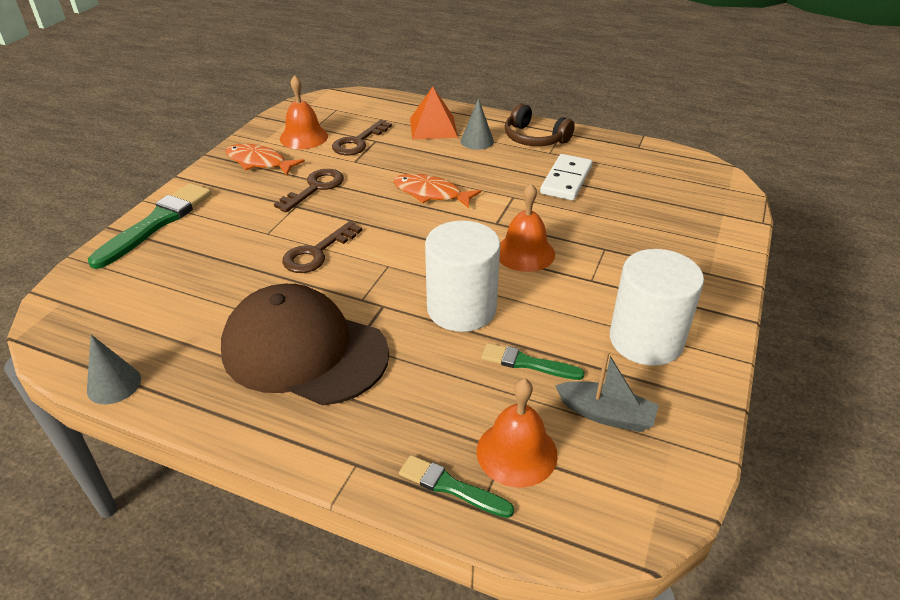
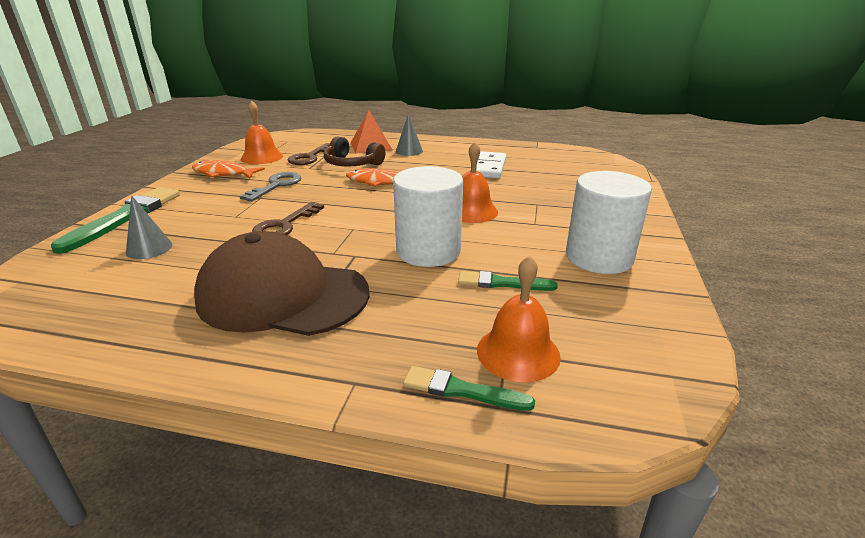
camera: 10 degrees left, 10 degrees down
grey cone [87,335,141,404] -> grey cone moved to [126,195,172,259]
brown key [274,169,344,213] -> grey key [240,172,301,202]
brown headphones [505,103,575,146] -> brown headphones moved to [324,136,385,167]
grey boat [555,351,659,432] -> none

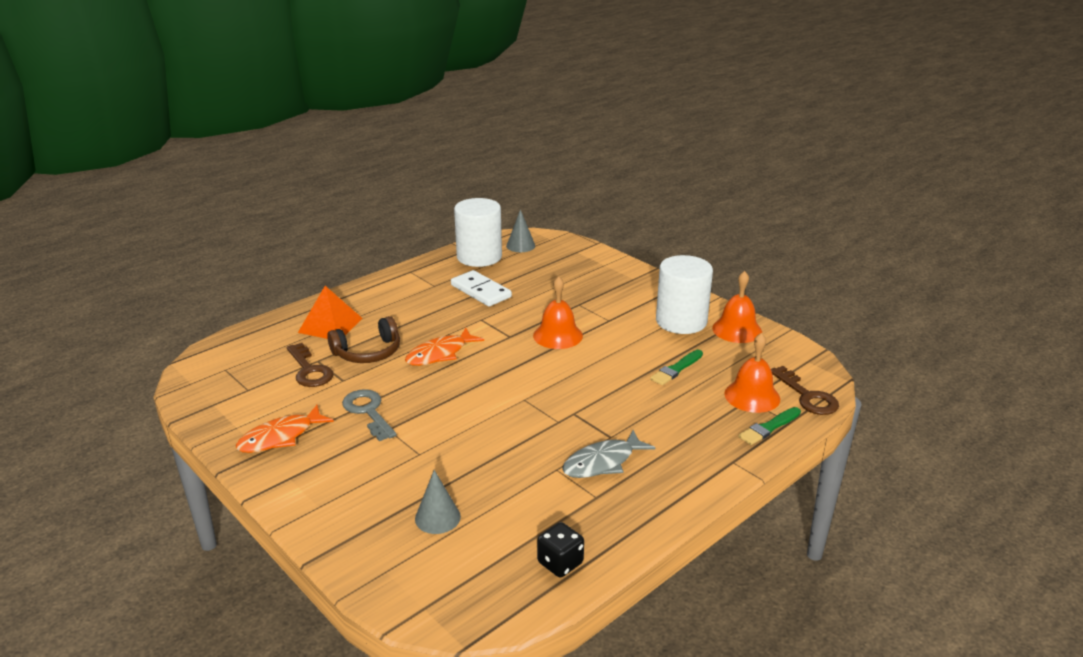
camera: 55 degrees left, 0 degrees up
green brush [51,187,180,254] -> none
brown cap [194,231,369,336] -> grey fish [562,430,655,478]
orange bell [241,101,283,164] -> orange bell moved to [712,271,762,343]
brown key [252,202,324,235] -> brown key moved to [771,366,839,415]
white cylinder [393,166,463,267] -> white cylinder moved to [454,198,502,267]
grey cone [396,113,423,156] -> grey cone moved to [506,209,535,252]
none -> black dice [537,522,584,577]

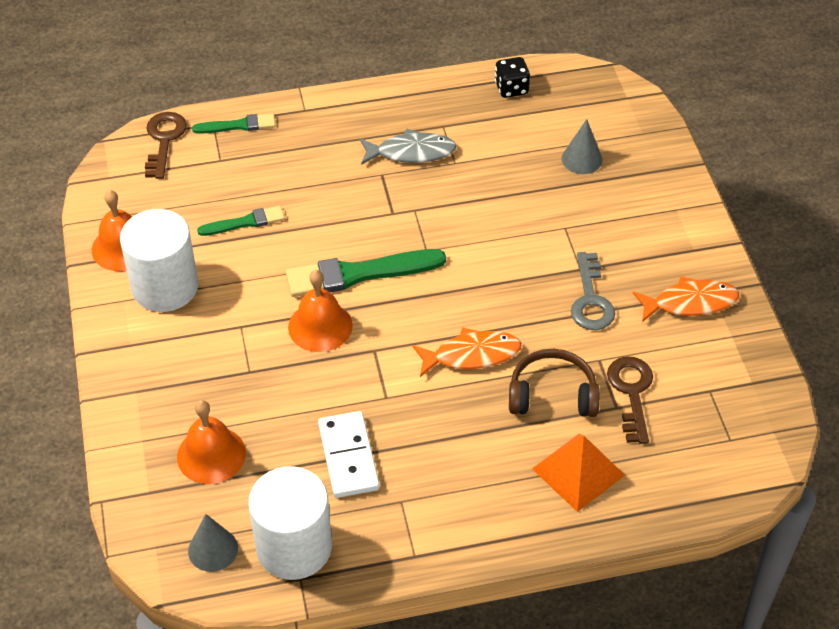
camera: 150 degrees left, 20 degrees up
orange bell [724,333,780,413] -> orange bell moved to [177,400,246,484]
none -> green brush [286,249,446,297]

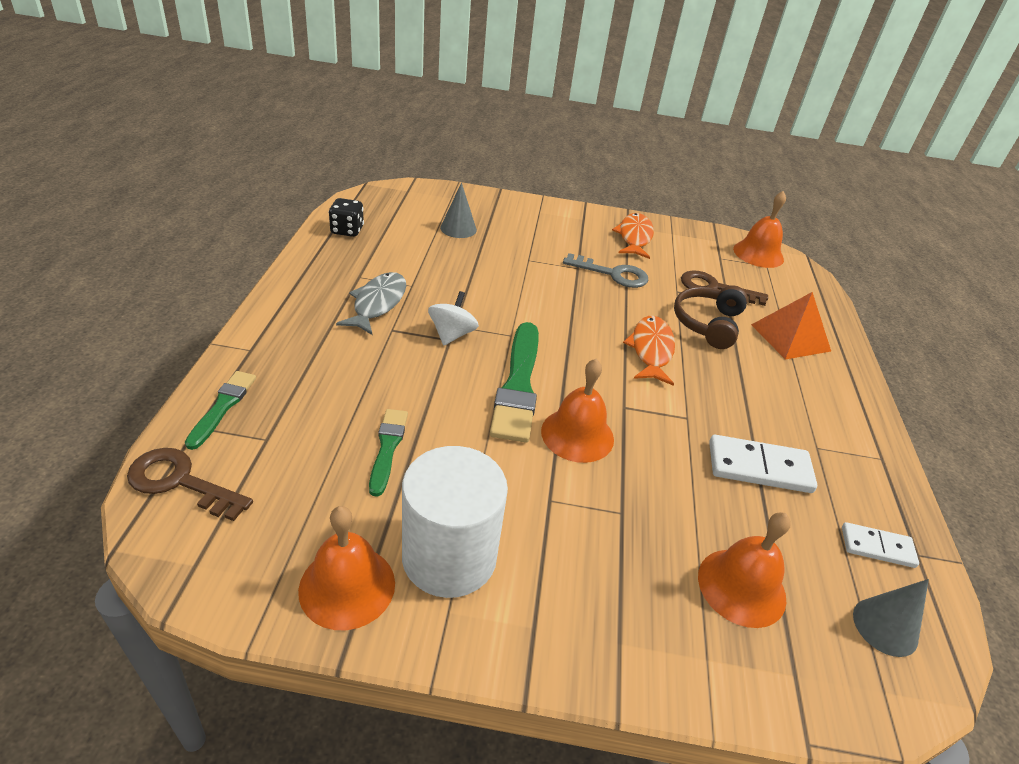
camera: 75 degrees left, 10 degrees down
white cylinder [249,466,332,580] -> white domino [842,522,919,568]
none -> white spinning top [428,291,479,345]
none -> orange bell [733,191,786,268]

